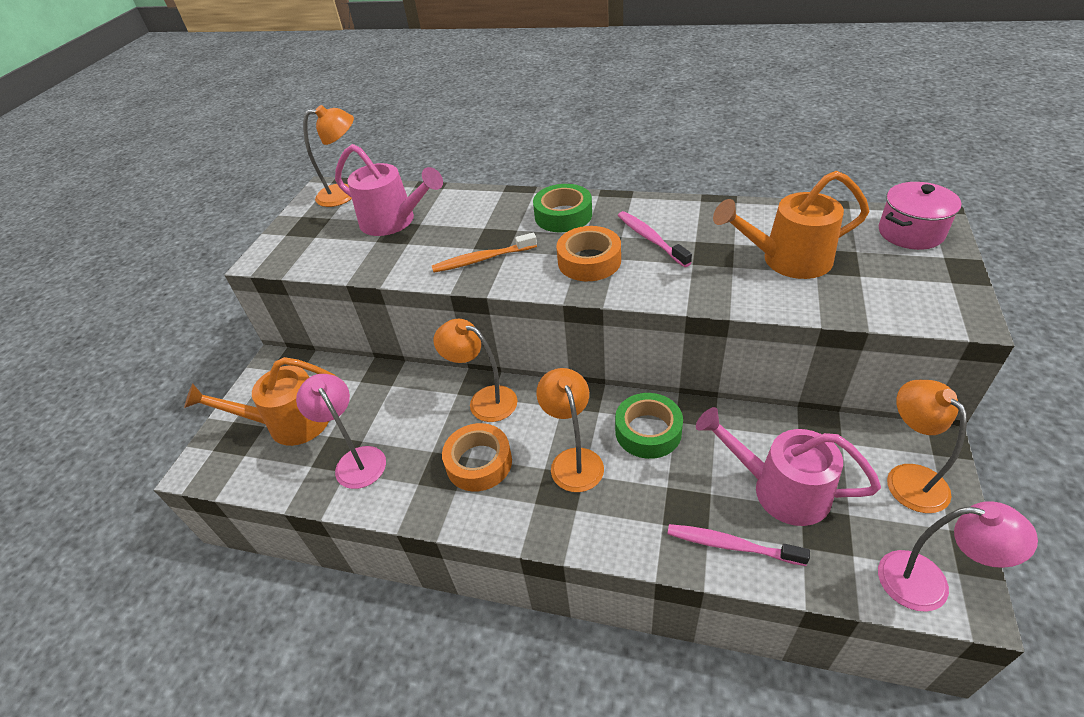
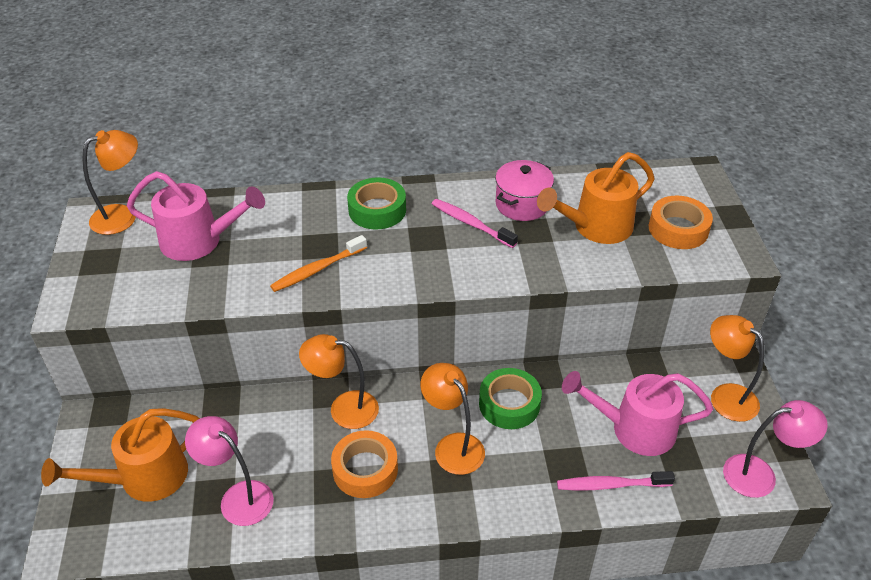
camera: 25 degrees left, 0 degrees up
orange tape [556,226,621,281] -> orange tape moved to [649,196,713,249]
pink pot [879,182,962,250] -> pink pot moved to [495,160,554,221]

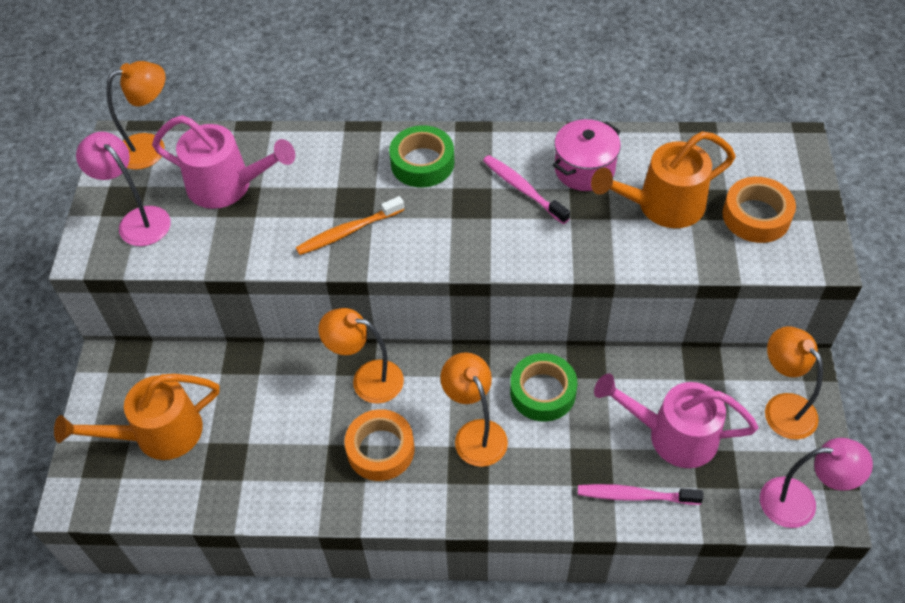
camera: 10 degrees right, 10 degrees up
pink lamp [185,416,274,526] -> pink lamp moved to [76,132,171,246]

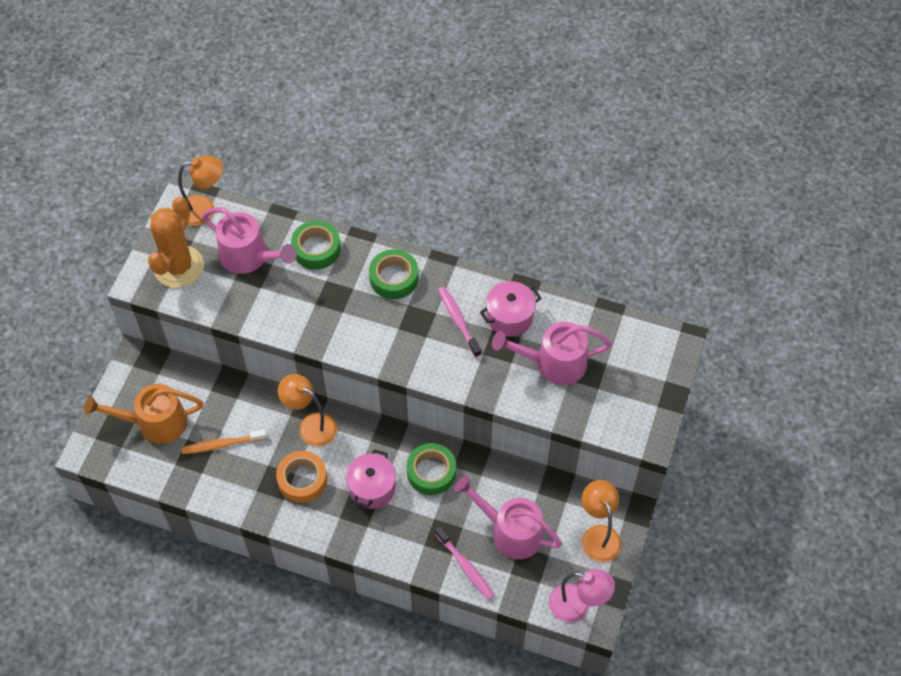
camera: 15 degrees right, 5 degrees up
pink lamp [76,132,171,246] -> orange cactus [148,197,204,288]
orange toothbrush [296,196,404,255] -> orange toothbrush moved to [181,429,267,454]
orange lamp [440,352,508,467] -> pink pot [346,449,396,509]
pink toothbrush [578,484,704,505] -> pink toothbrush turned 150 degrees counterclockwise [435,526,495,600]
orange watering can [591,131,736,228] -> pink watering can [492,322,612,385]
orange tape [723,177,796,243] -> none
none -> green tape [291,220,341,270]

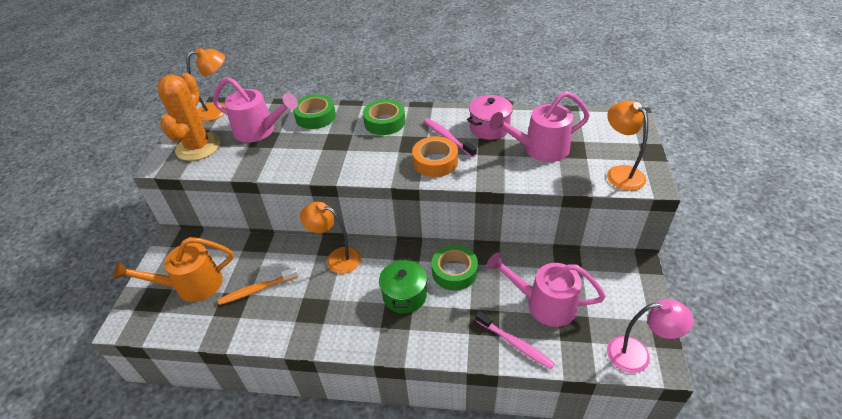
camera: 10 degrees left, 15 degrees down
orange tape [276,451,327,503] -> orange tape moved to [412,136,458,177]
pink pot [346,449,396,509] -> green pot [379,258,427,314]
orange lamp [582,480,621,562] -> orange lamp moved to [607,101,648,191]

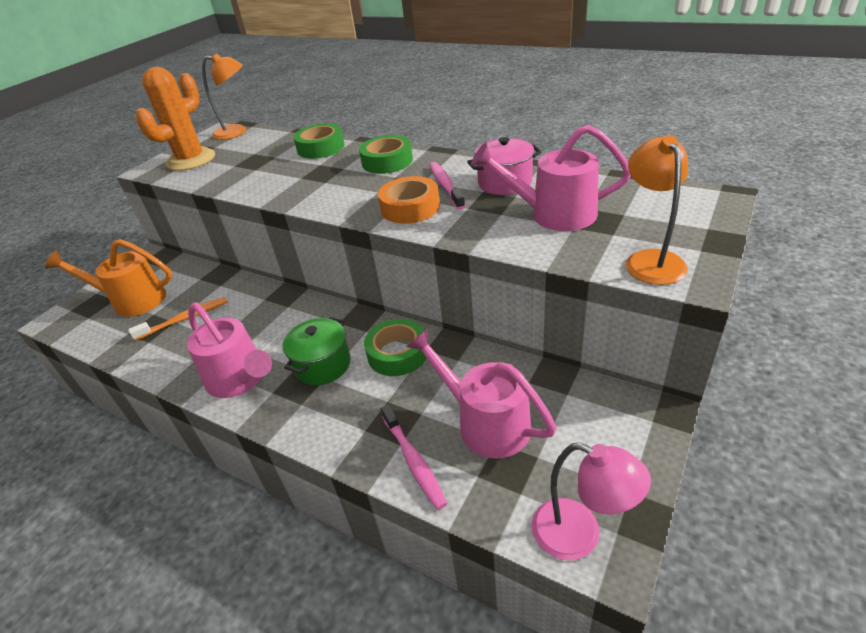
camera: 25 degrees right, 5 degrees down
pink watering can [213,77,298,143] -> pink watering can moved to [187,302,272,398]
orange toothbrush [218,267,298,305] -> orange toothbrush turned 150 degrees clockwise [128,297,227,341]
orange lamp [300,202,361,274] -> none

